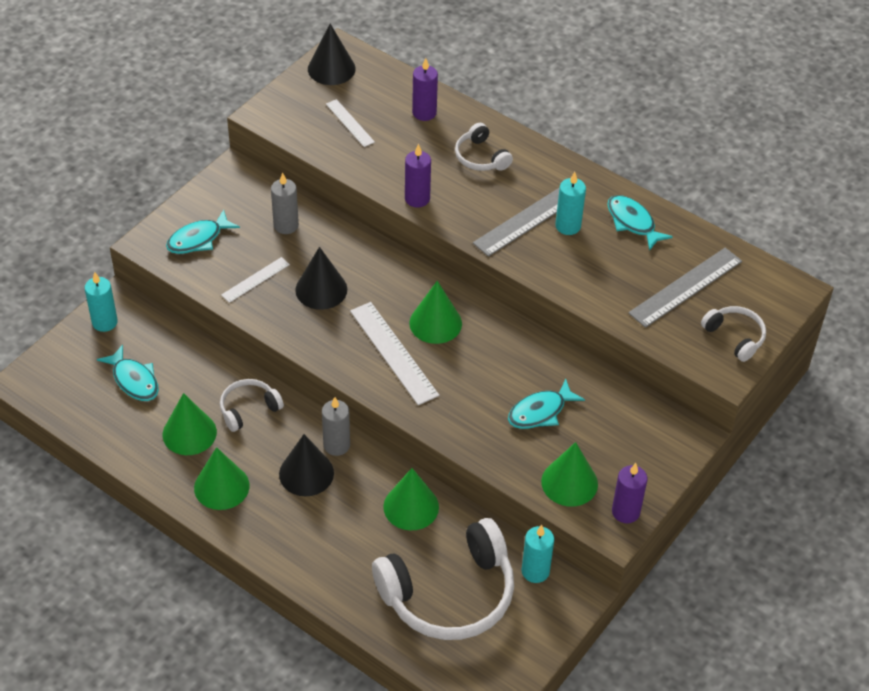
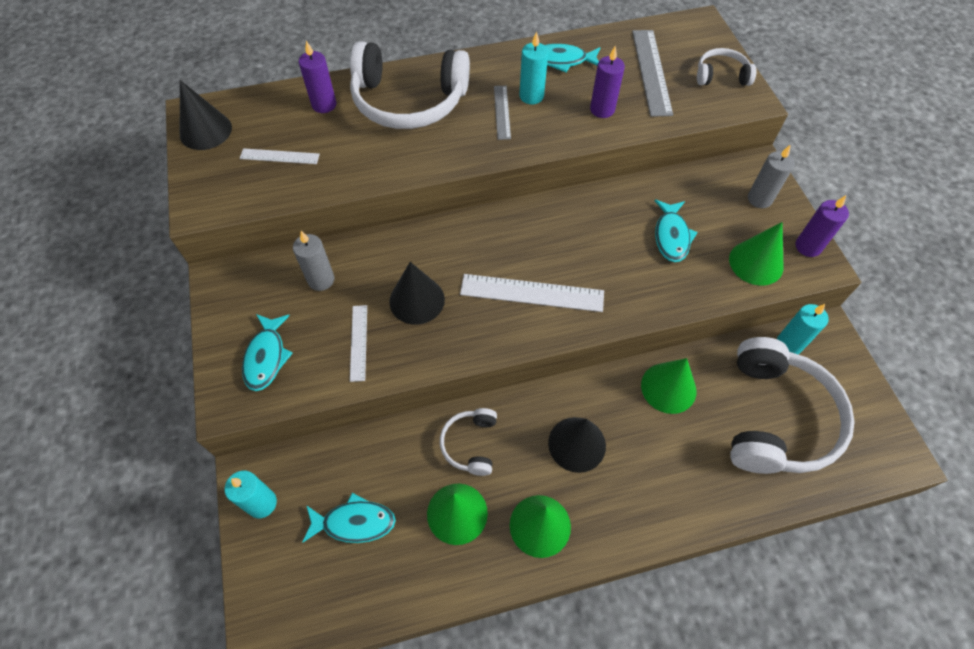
camera: 50 degrees left, 10 degrees up
grey candle [322,397,350,456] -> grey candle moved to [748,144,795,208]
purple candle [405,144,431,208] -> purple candle moved to [590,46,625,118]
green cone [409,281,462,344] -> none
white headphones [455,123,513,171] -> white headphones [350,41,470,129], size x2.08
grey ruler [473,187,586,257] -> grey ruler [494,86,511,140], size x0.57

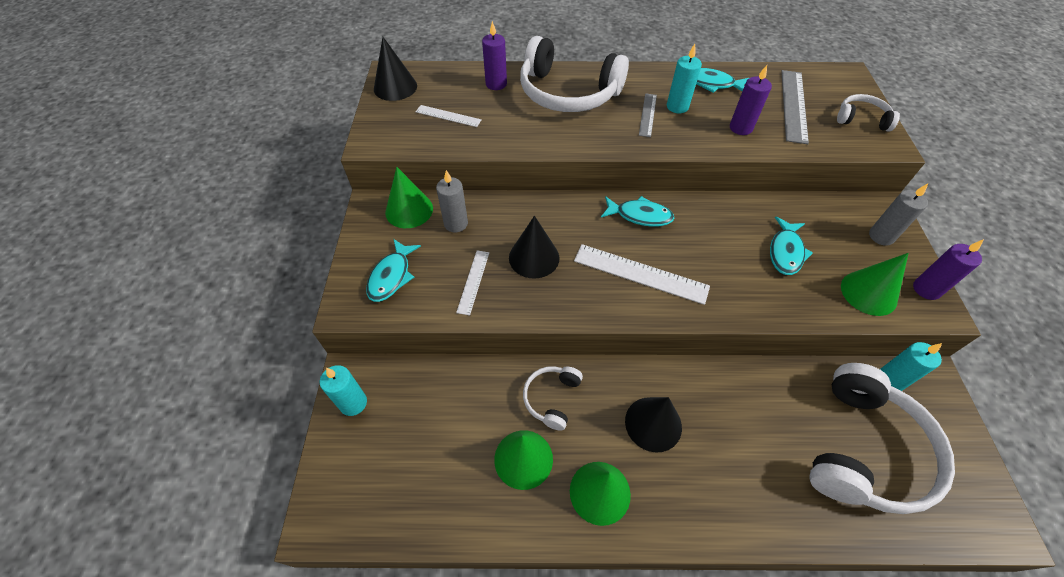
camera: 15 degrees right, 5 degrees down
turquoise fish [302,493,396,543] -> turquoise fish moved to [601,196,674,227]
green cone [641,358,696,414] -> green cone moved to [385,167,433,228]

